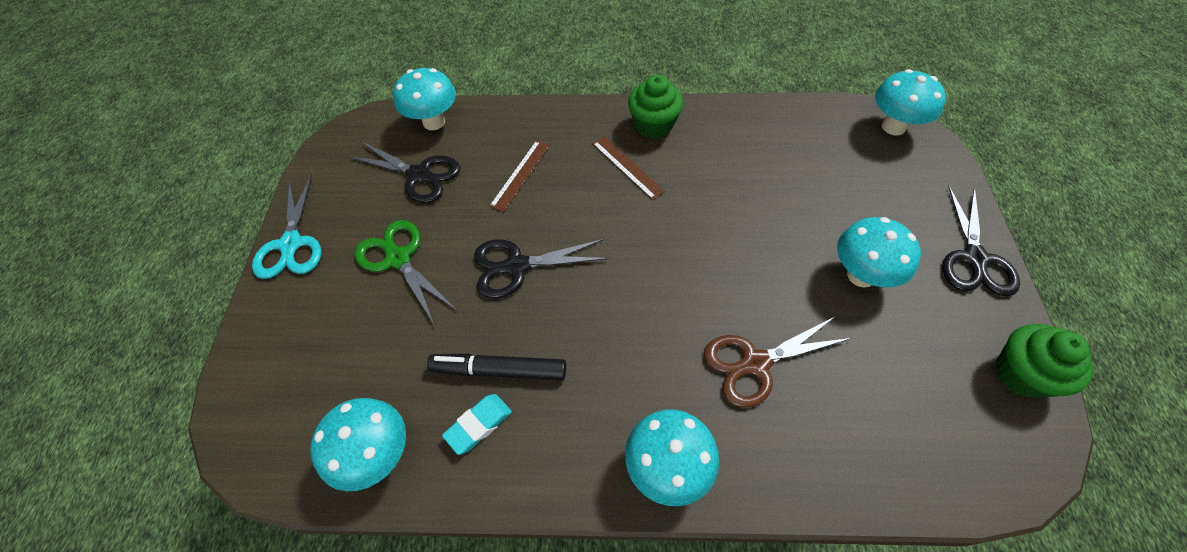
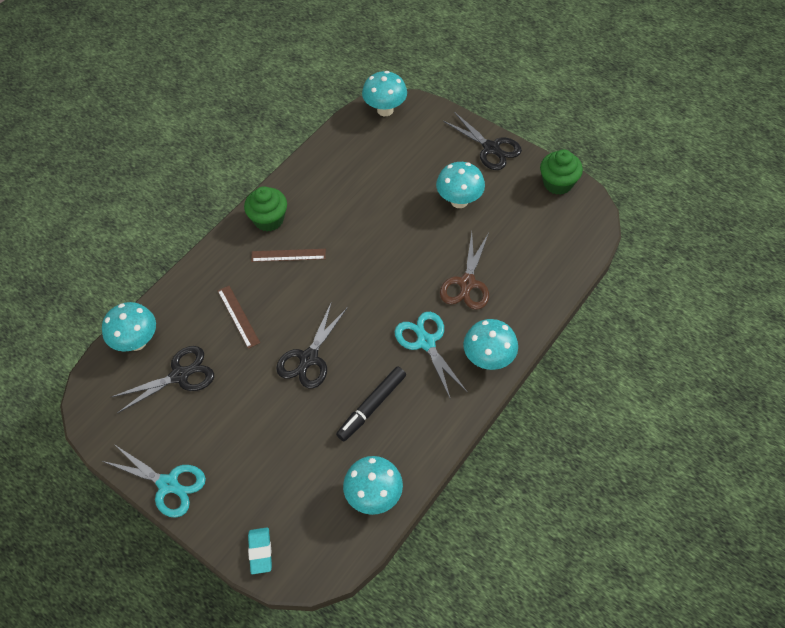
camera: 55 degrees left, 0 degrees up
green scissors [354,220,456,324] -> none
turquoise eraser [442,394,512,455] -> turquoise eraser moved to [248,528,272,574]
none -> turquoise scissors [395,312,467,400]

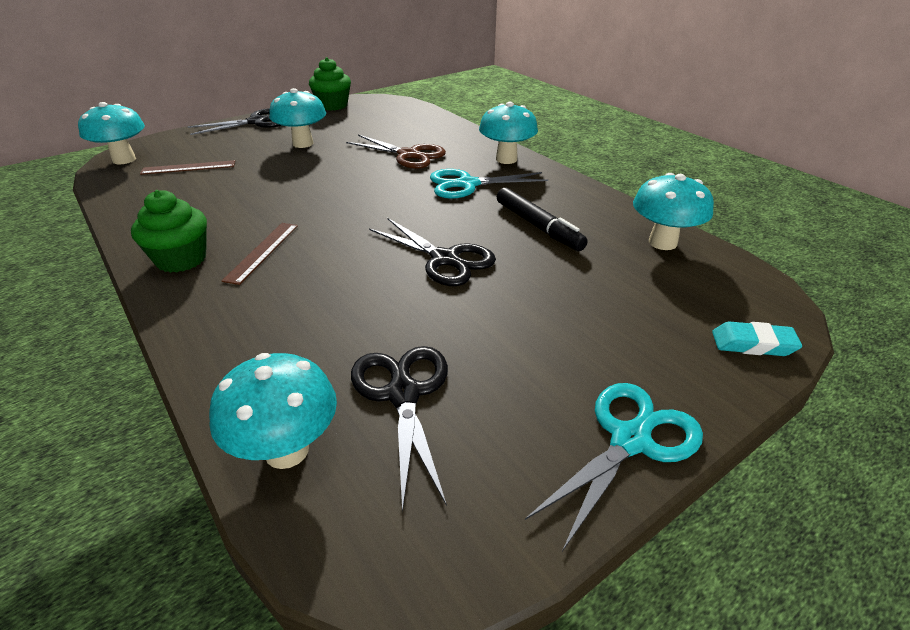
camera: 75 degrees left, 20 degrees down
brown ruler [218,286,260,349] -> brown ruler moved to [140,160,235,175]

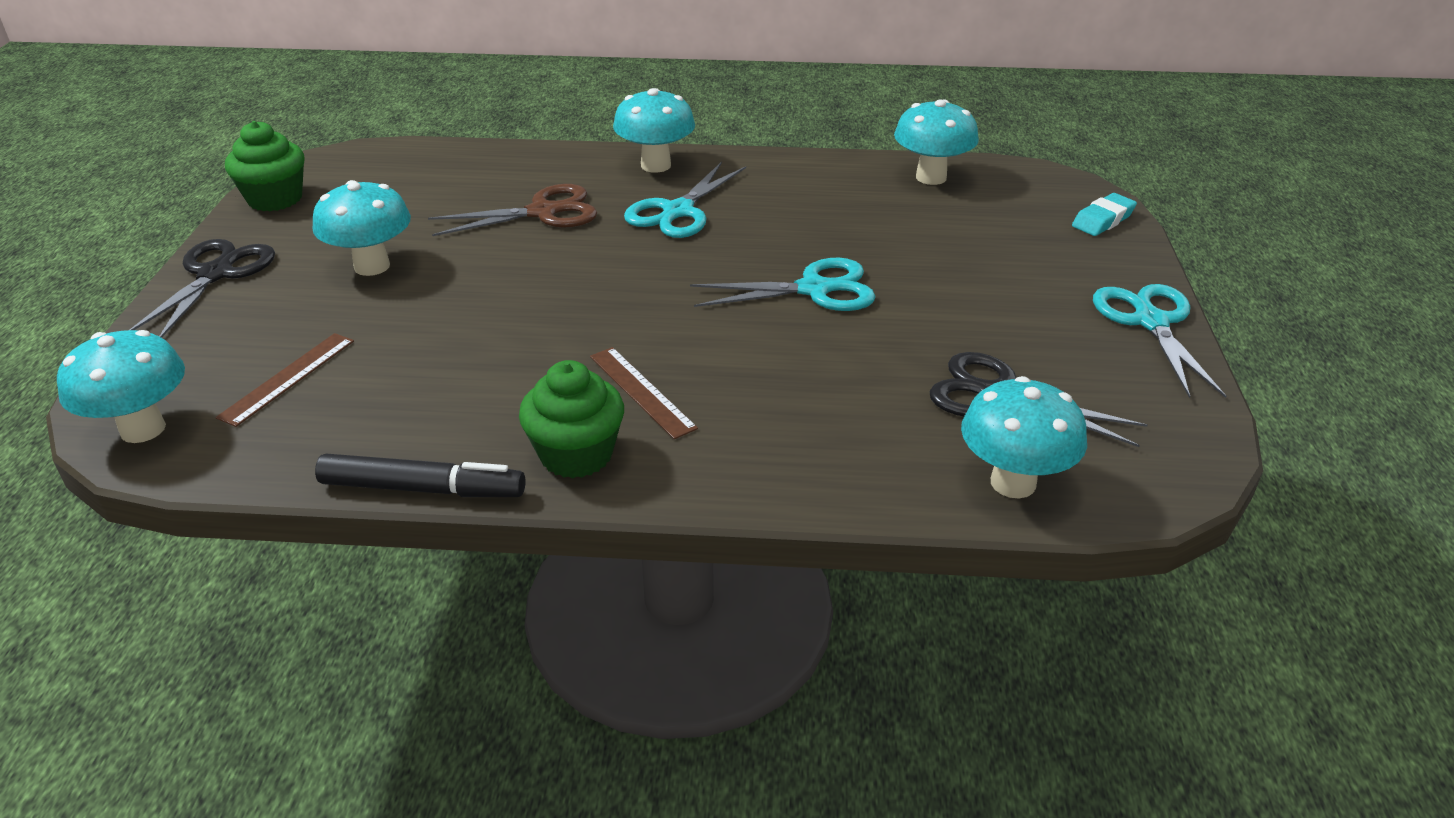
camera: 50 degrees left, 0 degrees up
black scissors [369,218,496,286] -> turquoise scissors [690,258,876,311]
black marker [497,188,588,251] -> black marker moved to [315,454,526,497]

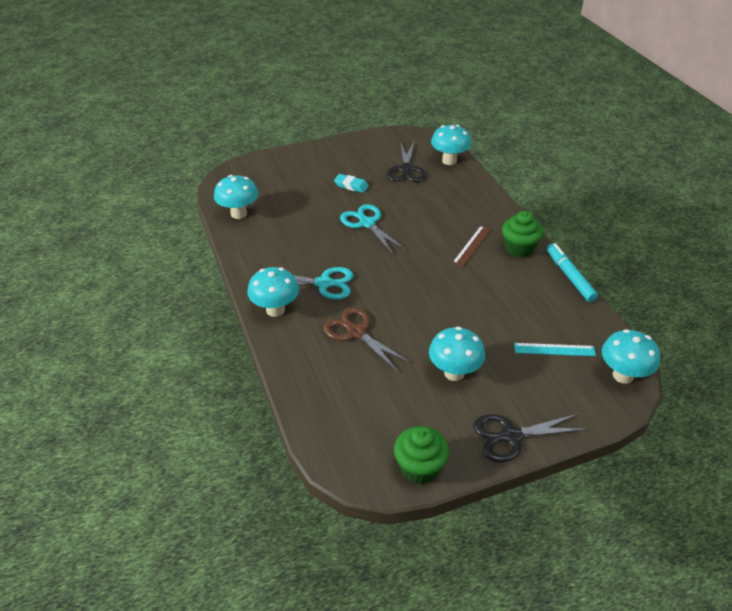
camera: 115 degrees left, 5 degrees up
brown ruler [216,333,354,427] -> turquoise ruler [514,343,596,356]
black marker [315,454,526,497] -> turquoise marker [547,243,598,302]
turquoise eraser [1072,193,1137,236] -> turquoise eraser moved to [334,174,369,193]
turquoise scissors [1093,284,1226,398] -> none

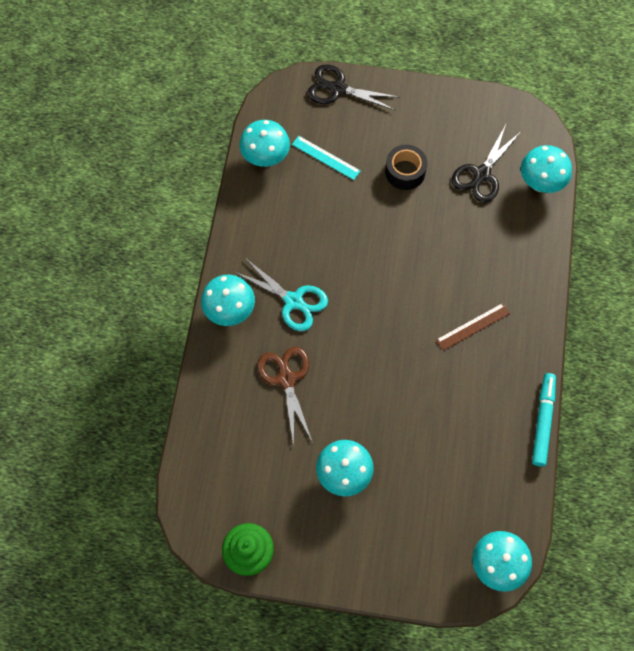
camera: 30 degrees right, 25 degrees up
turquoise eraser [334,174,369,193] -> black tape [385,145,427,190]
turquoise scissors [340,204,407,254] -> none
black scissors [473,414,587,463] -> black scissors moved to [307,65,400,110]
green cupcake [502,211,543,257] -> none
turquoise ruler [514,343,596,356] -> turquoise ruler moved to [292,136,361,180]

